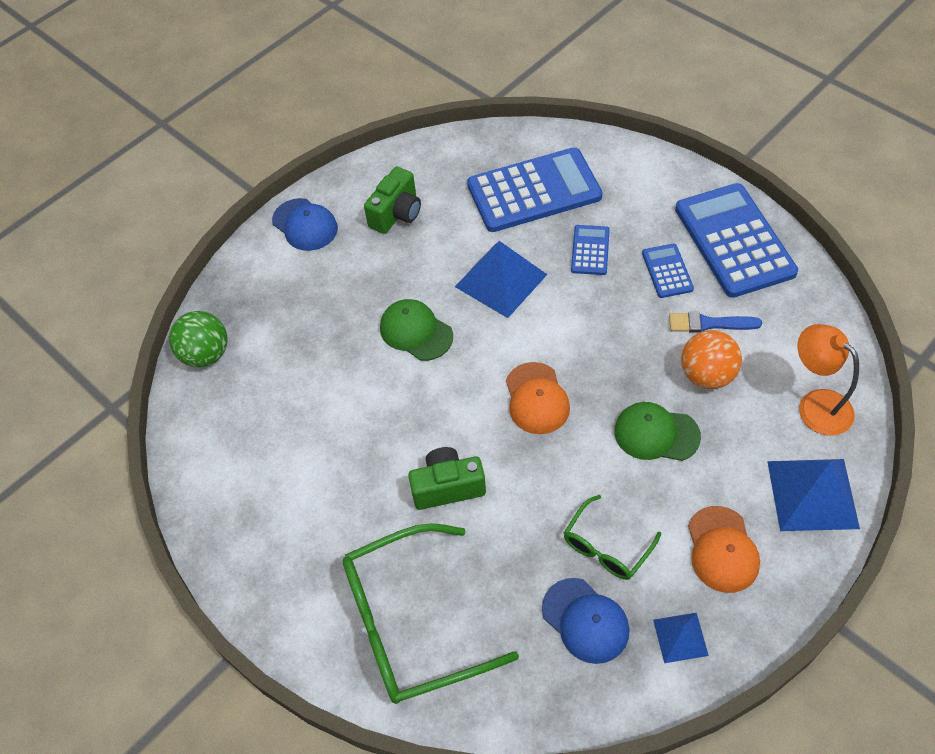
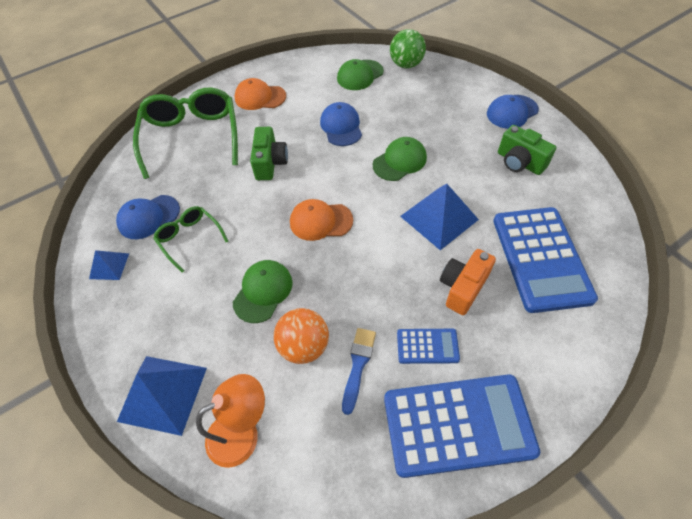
camera: 100 degrees right, 0 degrees up
blue calculator [571,225,610,275] -> orange camera [440,249,496,315]
orange cap [688,506,760,593] -> orange cap moved to [235,78,286,110]
none -> blue cap [320,102,362,146]
none -> green cap [337,59,384,90]

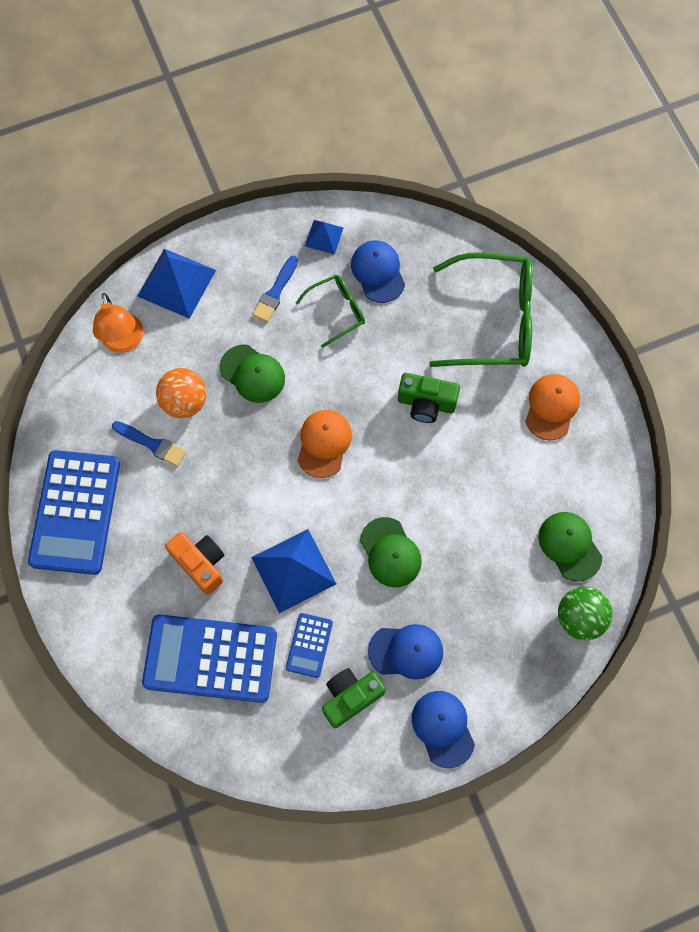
camera: 100 degrees right, 15 degrees up
blue cap [320,102,362,146] -> blue cap moved to [368,624,443,680]
blue calculator [397,329,460,364] -> blue calculator moved to [286,613,333,678]
none -> blue brush [252,255,298,322]

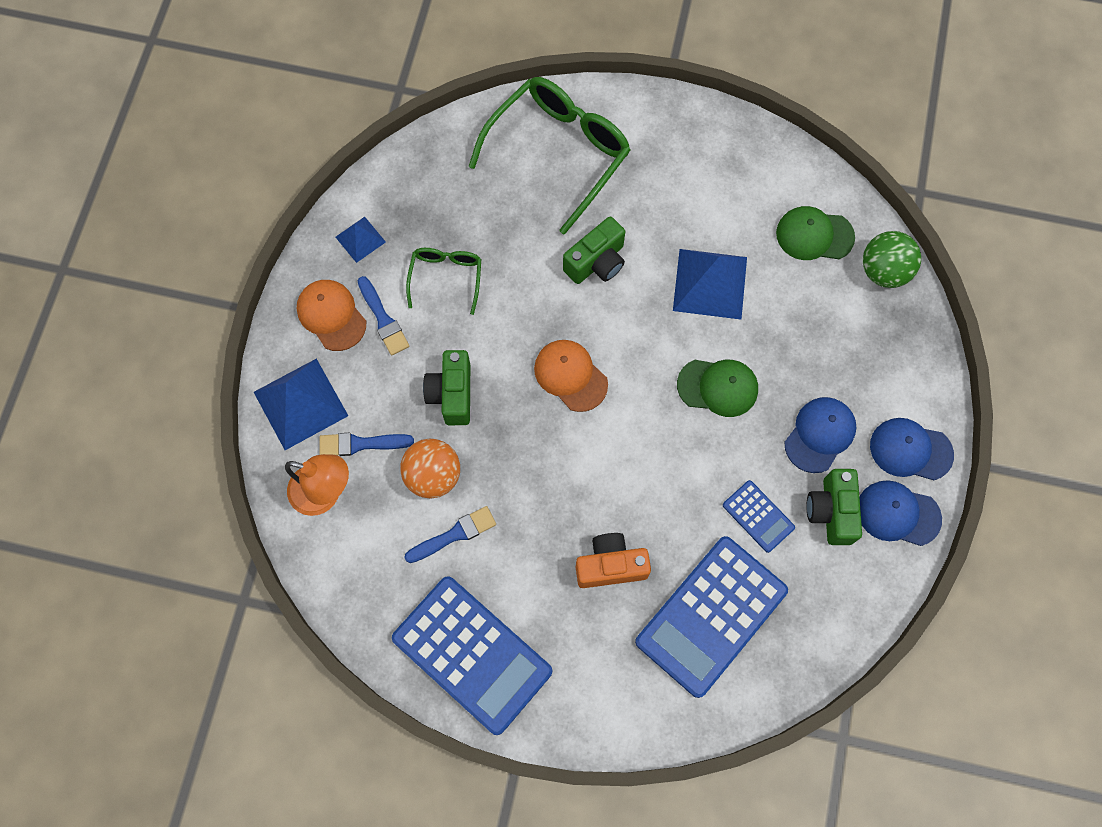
camera: 55 degrees left, 0 degrees up
green cap [220,345,285,403] -> green camera [423,350,470,425]
blue pyramid [251,529,336,613] -> blue pyramid moved to [673,249,747,320]
blue cap [351,240,405,303] -> blue cap moved to [859,480,942,546]
orange cap [525,374,580,441] -> orange cap moved to [297,280,366,351]
none -> blue brush [319,433,414,456]

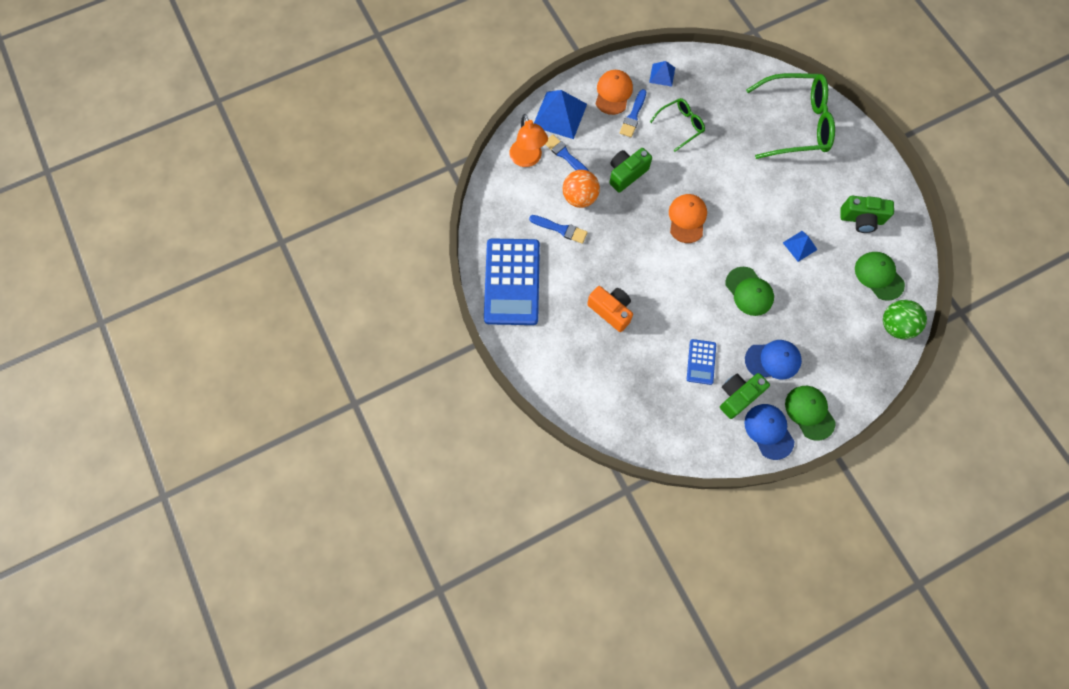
camera: 50 degrees right, 0 degrees up
green camera [563,217,625,284] -> green camera moved to [840,196,894,233]
blue calculator [635,536,788,698] -> none
blue pyramid [673,249,747,320] -> blue pyramid [783,231,818,262], size x0.54
blue cap [870,418,954,480] -> green cap [785,386,836,441]

